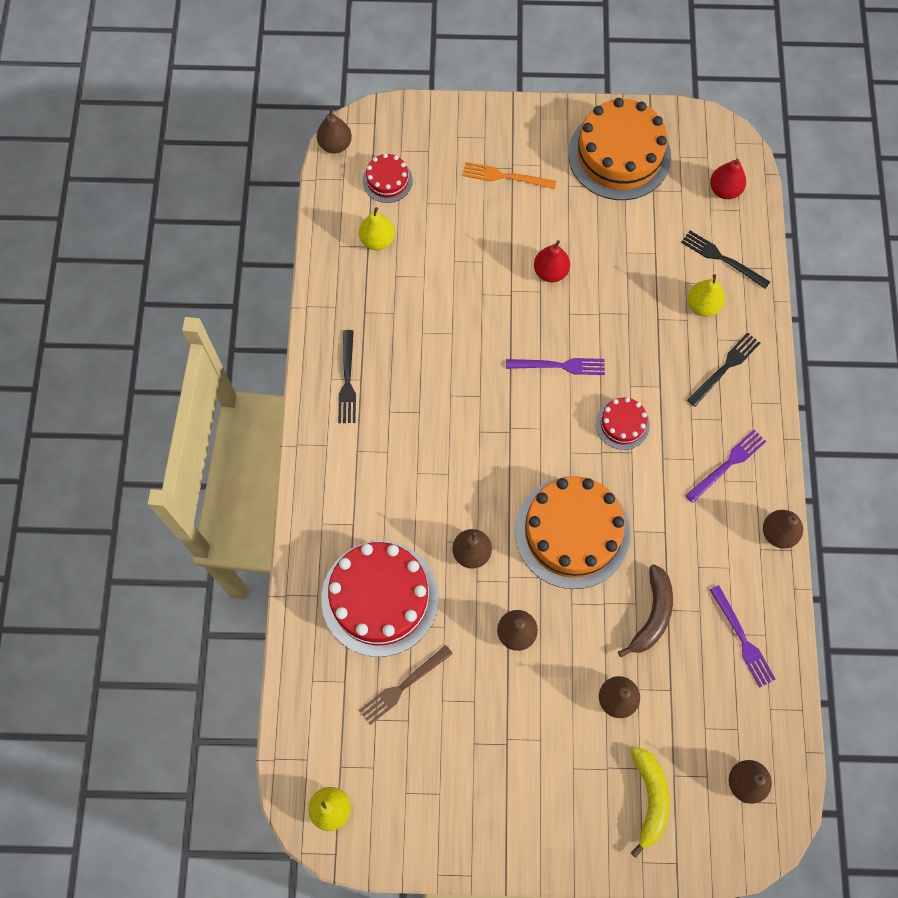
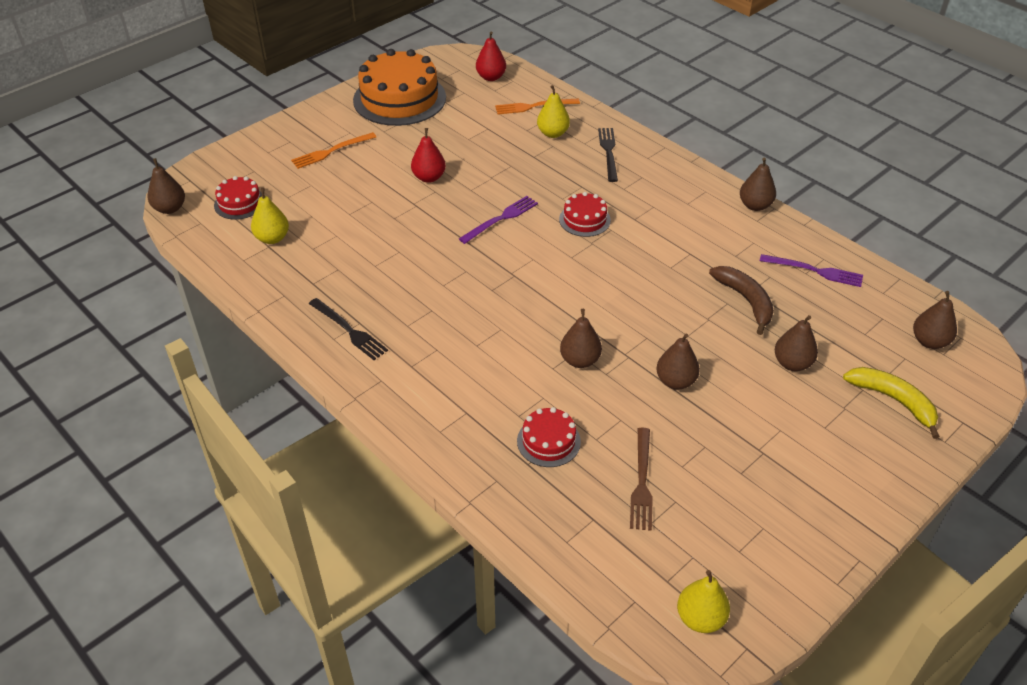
camera: 45 degrees left, 25 degrees down
red cake [321,541,439,657] -> red cake [517,407,581,467], size x0.48
orange cake [515,476,630,589] -> none
black fork [681,230,770,289] -> orange fork [495,99,580,115]
purple fork [685,430,766,503] -> none

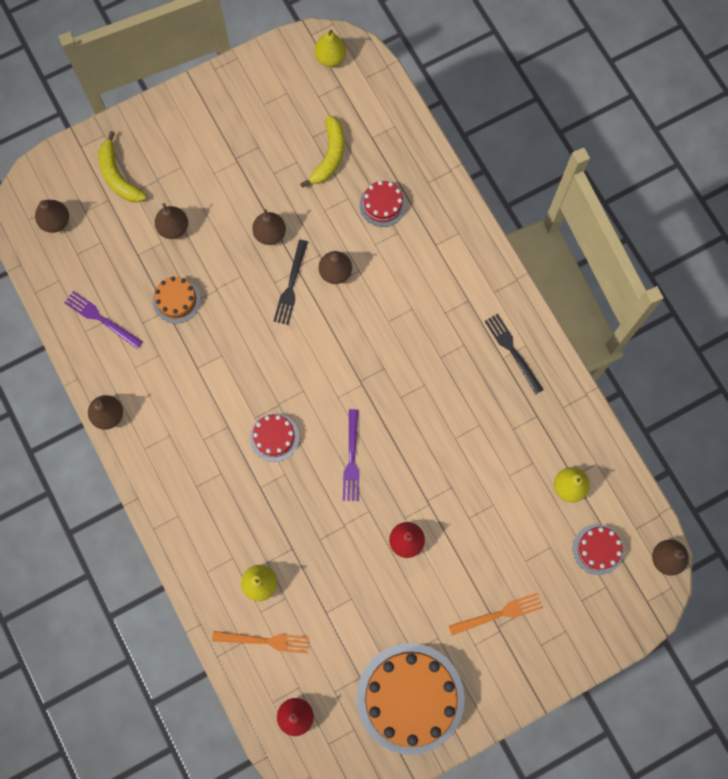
camera: 165 degrees left, 30 degrees up
purple fork [459,196,538,244] -> purple fork turned 60 degrees counterclockwise [343,409,360,501]
black fork [598,128,618,182] -> black fork moved to [274,240,308,325]
brown fork [630,428,653,531] -> yellow banana [300,115,344,188]
brown banana [709,266,774,335] -> orange cake [153,277,201,323]

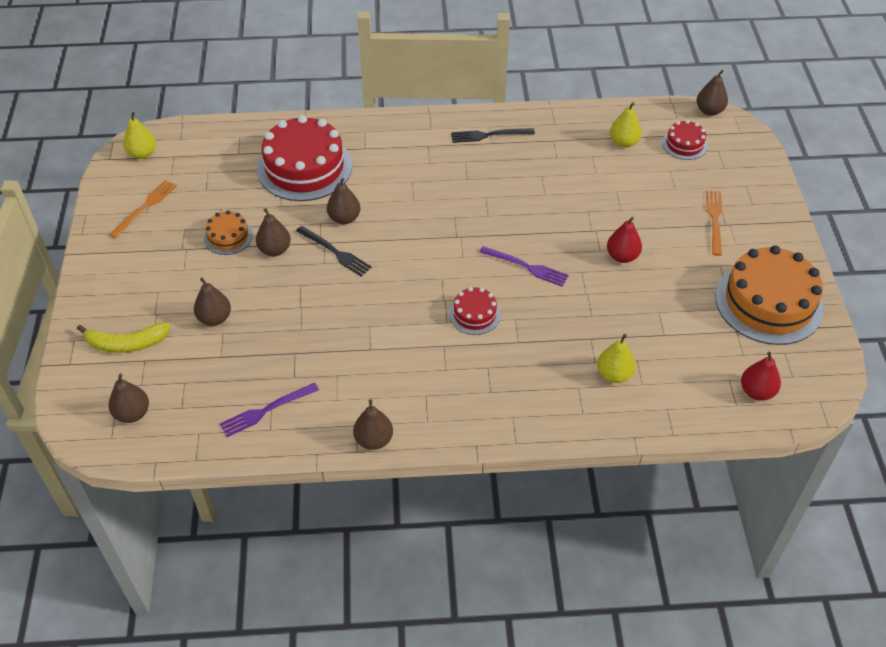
camera: 65 degrees left, 25 degrees down
orange cake [153,277,201,323] -> orange cake moved to [204,210,253,255]
orange fork [212,631,309,653] -> orange fork moved to [110,180,177,238]
yellow banana [300,115,344,188] -> none
red cake [360,181,407,227] -> red cake [257,115,352,201], size x2.07

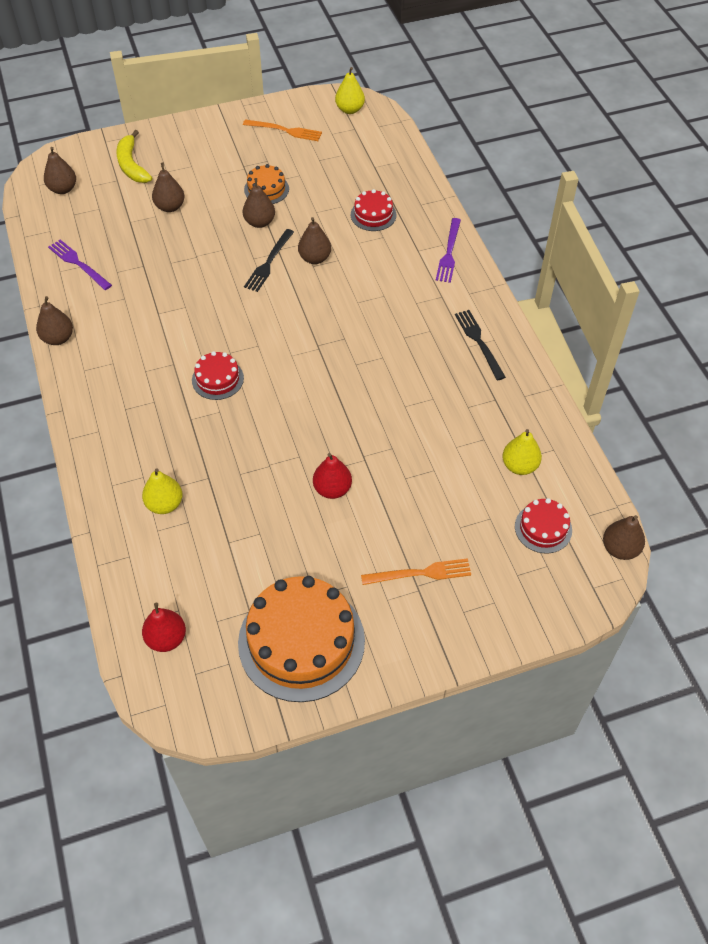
camera: 75 degrees right, 5 degrees up
red cake [257,115,352,201] -> red cake [351,189,396,231], size x0.48
purple fork [479,246,569,287] -> purple fork moved to [436,218,461,283]

